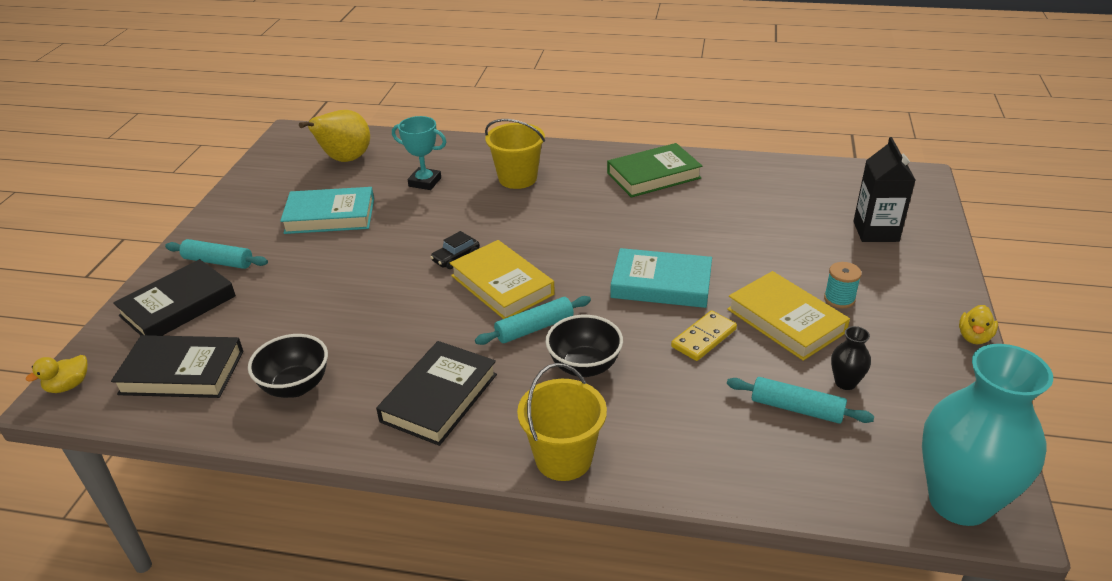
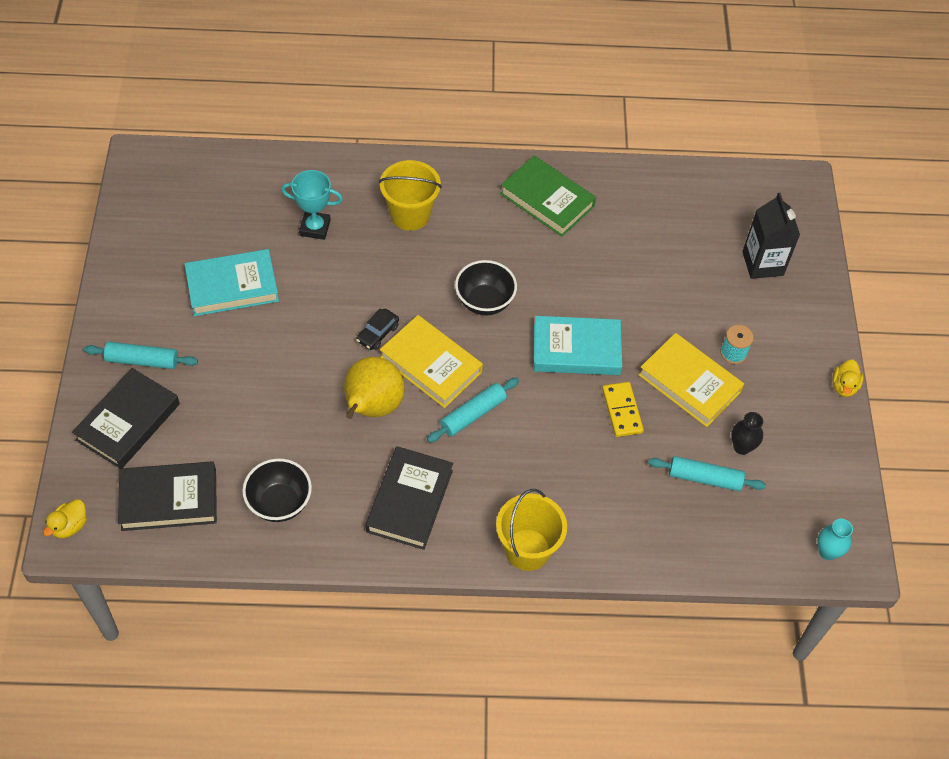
camera: 15 degrees left, 20 degrees up
yellow pear [299,110,370,162] -> yellow pear moved to [344,357,405,419]
black bowl [546,315,623,377] -> black bowl moved to [455,260,517,316]
green book [607,143,702,197] -> green book turned 75 degrees clockwise [500,155,596,237]
yellow domino [671,311,737,361] -> yellow domino turned 45 degrees counterclockwise [602,382,644,437]
turquoise vase [922,344,1053,526] -> turquoise vase [818,519,853,560], size x0.41

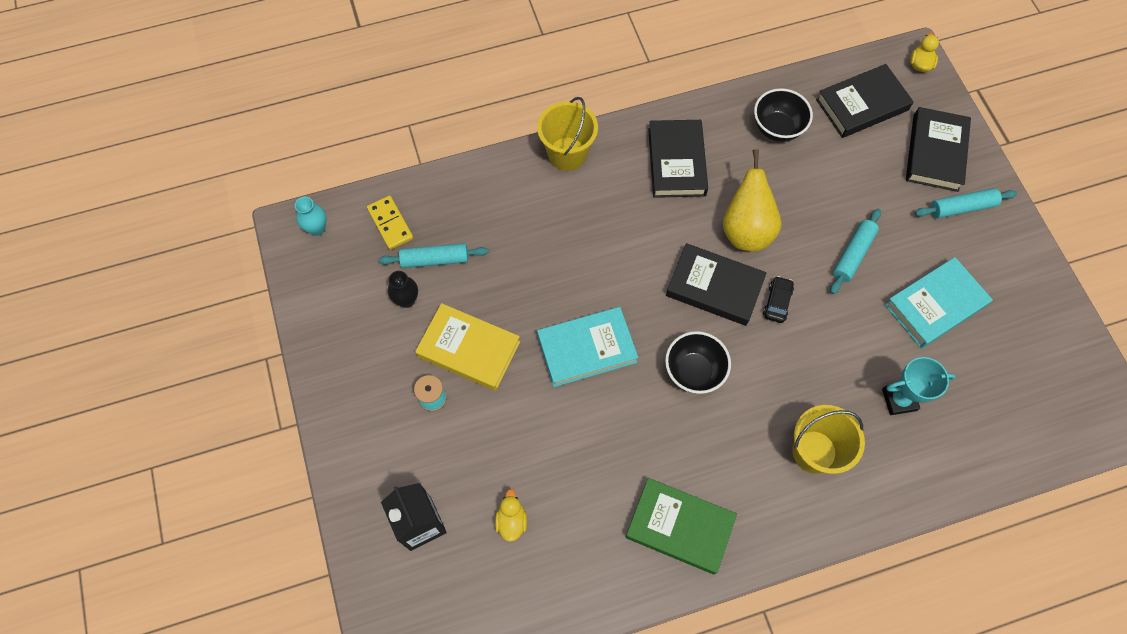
camera: 165 degrees right, 10 degrees up
yellow book [380,315,483,408] -> black book [666,243,767,326]
turquoise rolling pin [427,377,519,443] -> turquoise rolling pin moved to [830,209,881,294]
yellow domino [602,382,644,437] -> yellow domino moved to [367,195,413,250]
yellow duck [832,360,864,397] -> yellow duck moved to [495,489,527,542]

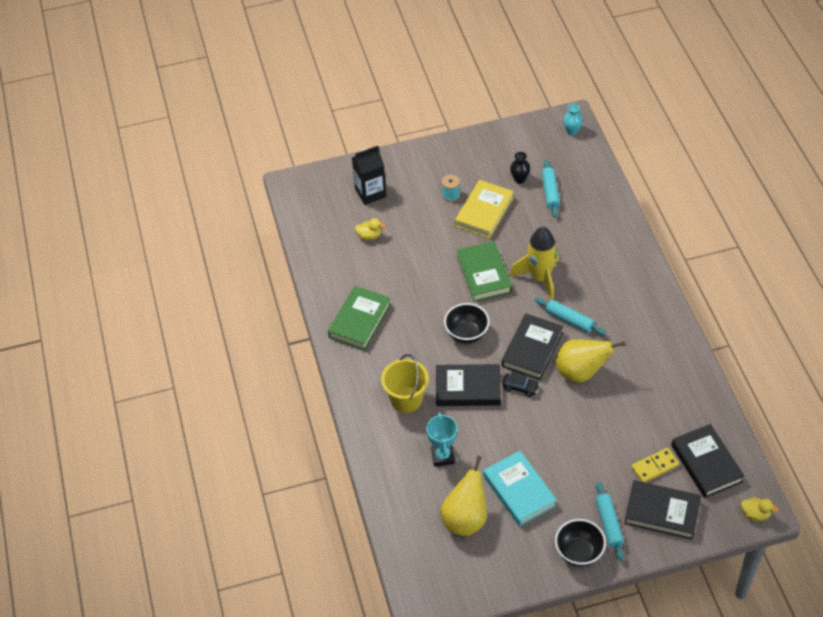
camera: 95 degrees right, 15 degrees down
yellow domino [367,195,413,250] -> yellow domino moved to [631,448,679,482]
yellow bucket [537,97,598,171] -> none
turquoise book [537,307,638,387] -> green book [457,241,512,302]
black book [648,120,708,198] -> black book moved to [436,364,501,406]
black bowl [754,88,813,142] -> black bowl moved to [555,519,606,566]
turquoise rolling pin [830,209,881,294] -> turquoise rolling pin moved to [535,298,606,335]
none -> yellow pear [440,456,487,536]
none -> yellow rocket [510,227,560,300]

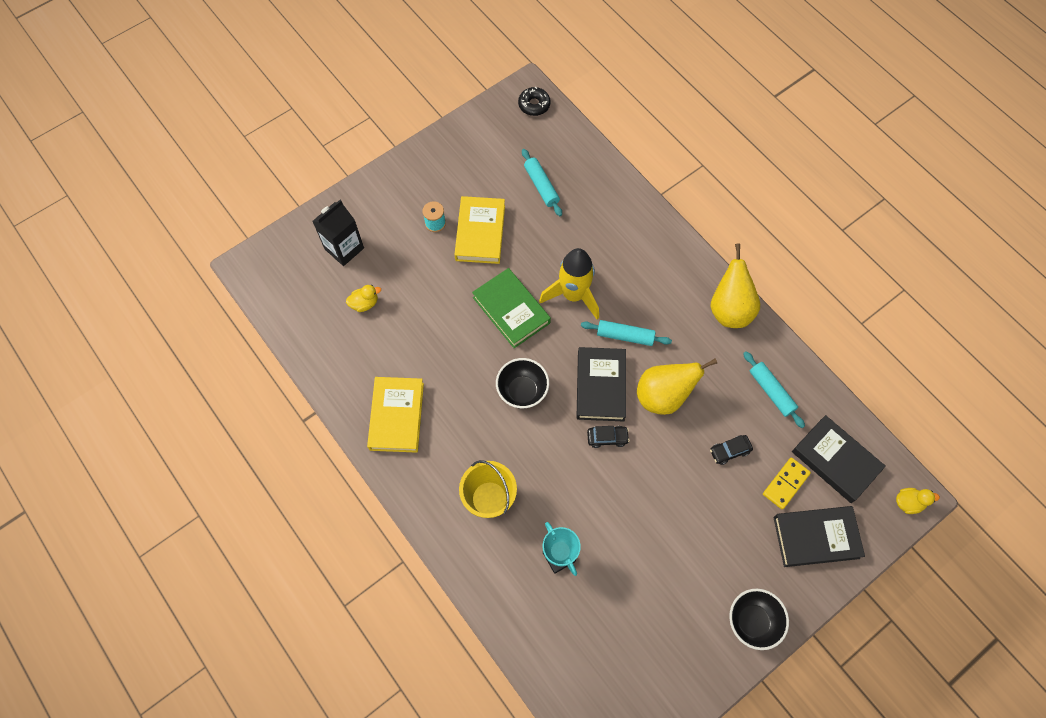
camera: 25 degrees left, 15 degrees up
green book [328,286,391,350] -> yellow book [367,377,424,453]
black book [436,364,501,406] -> none
yellow pear [440,456,487,536] -> yellow pear moved to [710,243,760,328]
turquoise book [483,451,557,527] -> none
black vase [510,152,530,184] -> none
turquoise vase [563,104,583,135] -> black donut [518,87,551,116]
turquoise rolling pin [595,482,624,561] -> turquoise rolling pin moved to [743,351,805,428]
none -> black car [710,435,753,465]

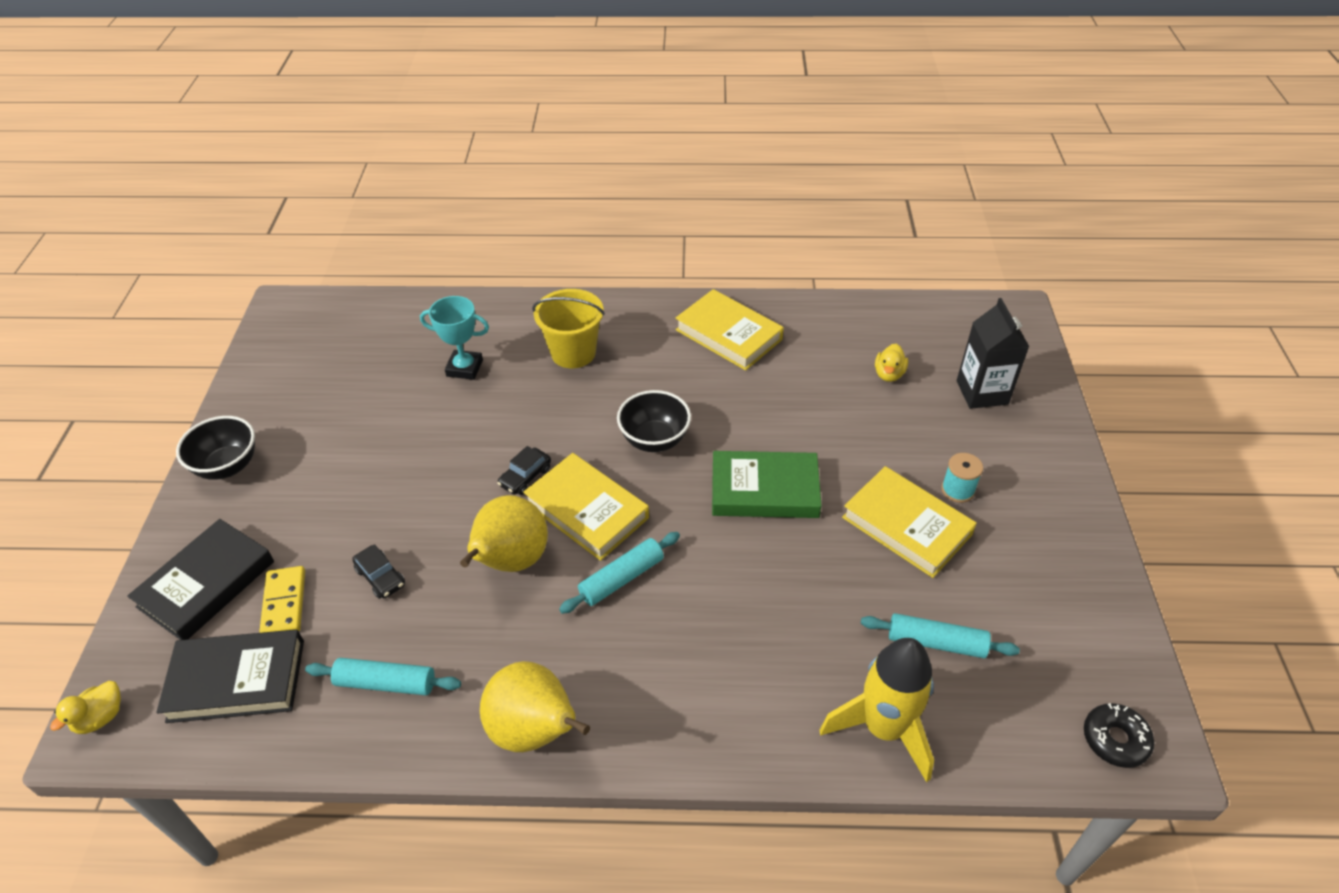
camera: 130 degrees right, 20 degrees down
yellow rocket [539,248,599,319] -> yellow rocket moved to [820,638,934,782]
black book [576,347,626,421] -> yellow book [523,453,649,561]
black car [710,435,753,465] -> black car turned 120 degrees clockwise [352,544,405,599]

